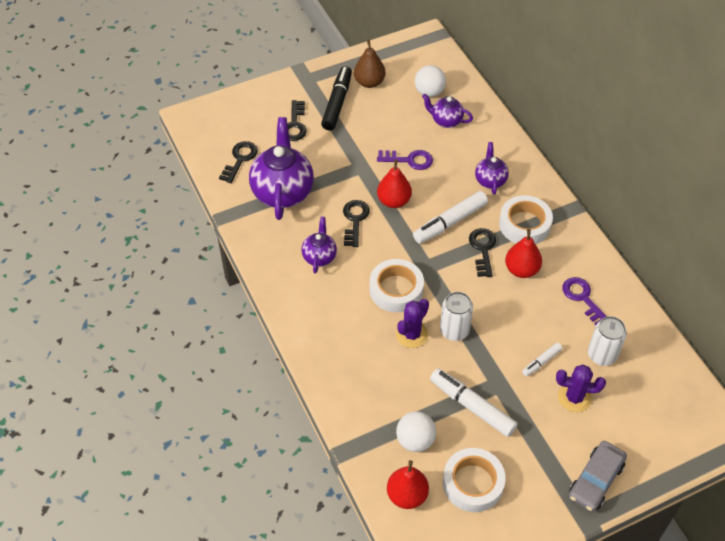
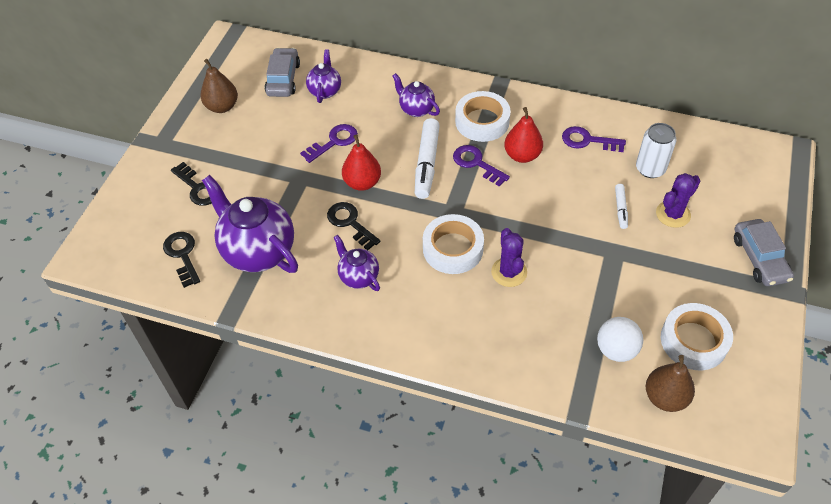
camera: 45 degrees left, 0 degrees up
black marker [321,66,352,130] -> none
red pear [387,460,429,509] -> brown pear [646,355,695,412]
white ball [415,65,446,97] -> grey car [265,48,300,97]
purple teapot [422,94,473,128] -> purple teapot turned 120 degrees clockwise [306,49,341,103]
white marker [430,368,518,437] -> none
white can [440,292,473,341] -> none
black key [469,228,496,277] -> purple key [453,145,510,187]

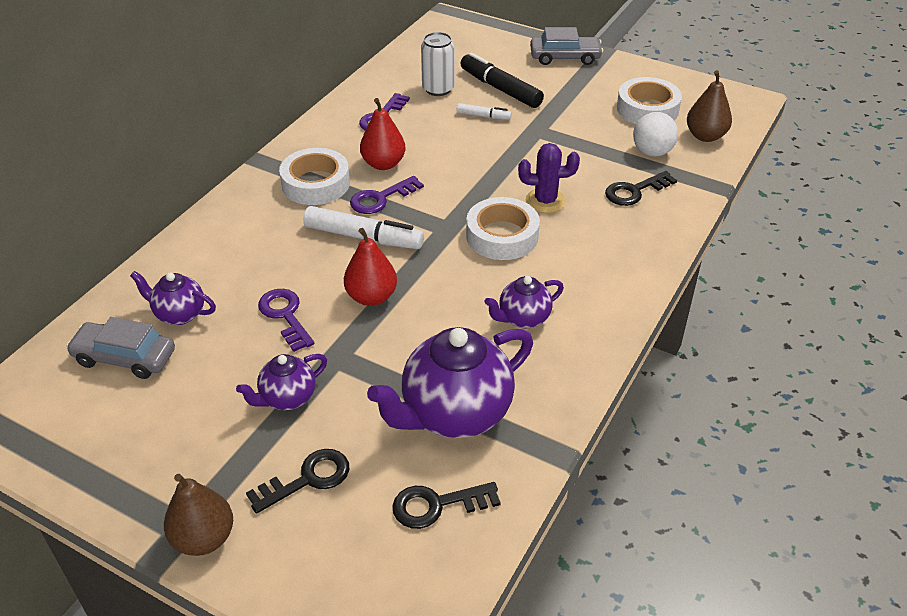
camera: 80 degrees left, 10 degrees down
brown pear [200,59,238,113] -> brown pear moved to [164,474,233,556]
black key [327,202,380,251] -> black key moved to [605,171,677,206]
purple teapot [393,73,440,117] -> purple teapot moved to [236,354,327,410]
purple cactus [656,173,700,228] -> black marker [461,53,544,108]

